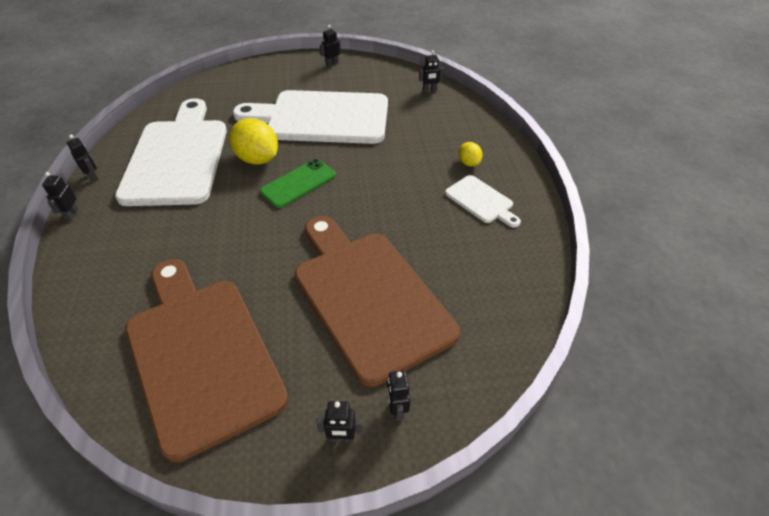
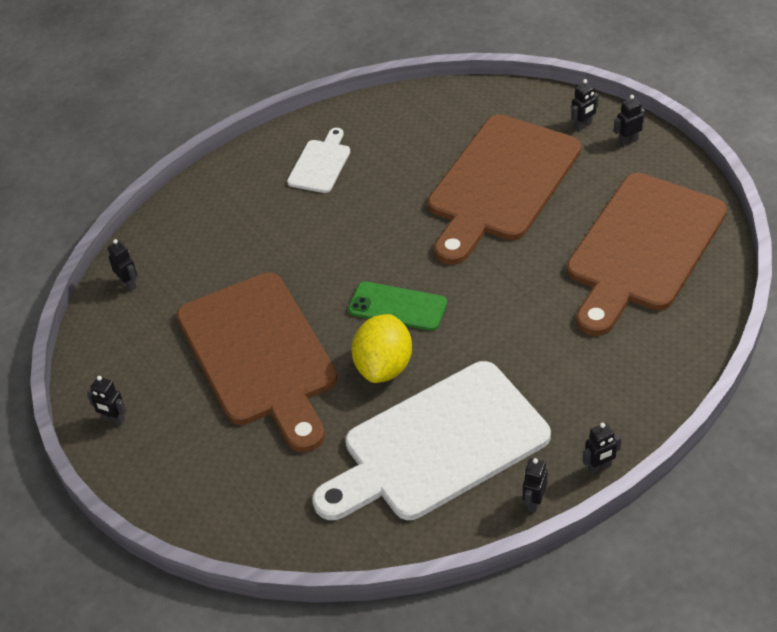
camera: 115 degrees left, 0 degrees up
white cutting board [233,90,388,144] -> brown cutting board [176,272,337,453]
black robot [316,401,362,442] -> black robot turned 90 degrees counterclockwise [614,95,645,146]
yellow lemon [458,142,483,166] -> none

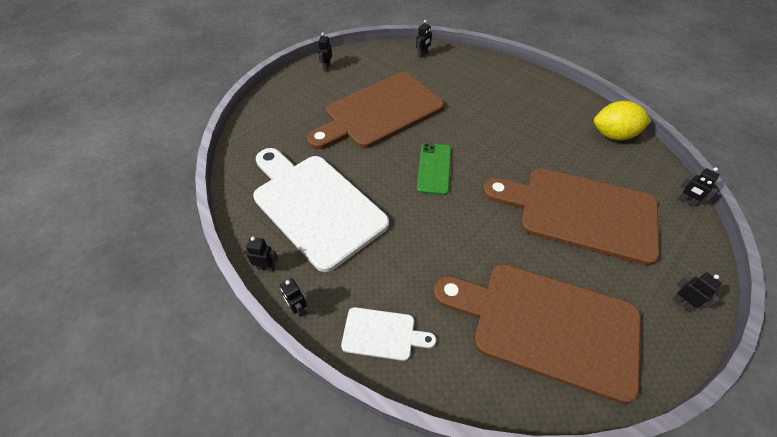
camera: 75 degrees right, 5 degrees up
white cutting board [287,128,350,193] -> white cutting board moved to [341,307,436,361]
yellow lemon [352,314,412,383] -> yellow lemon moved to [594,101,651,141]
black robot [571,79,599,131] -> black robot moved to [678,167,719,207]

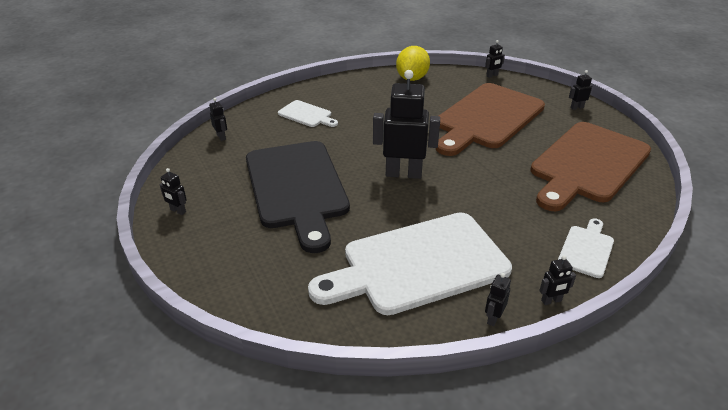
camera: 70 degrees left, 15 degrees down
brown cutting board [307,72,444,150] -> black cutting board [246,141,350,253]
green phone [417,143,451,195] -> black robot [373,70,440,179]
none -> white cutting board [278,100,338,127]

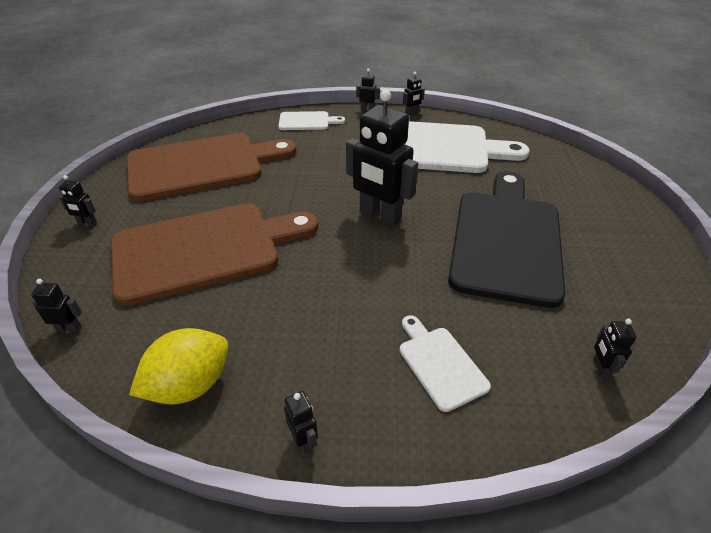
camera: 150 degrees left, 5 degrees up
black robot [160,168,187,215] -> black robot moved to [284,391,318,454]
white cutting board [558,218,614,278] -> white cutting board turned 150 degrees counterclockwise [278,111,345,130]

